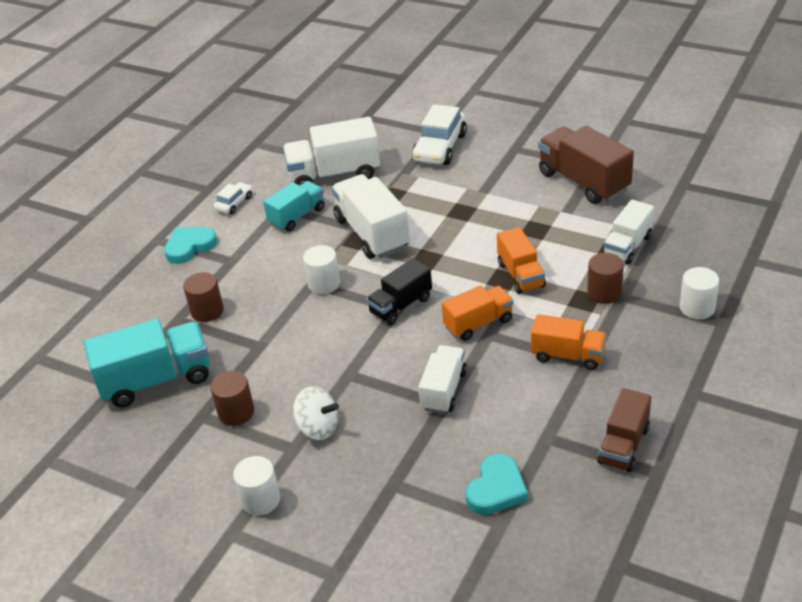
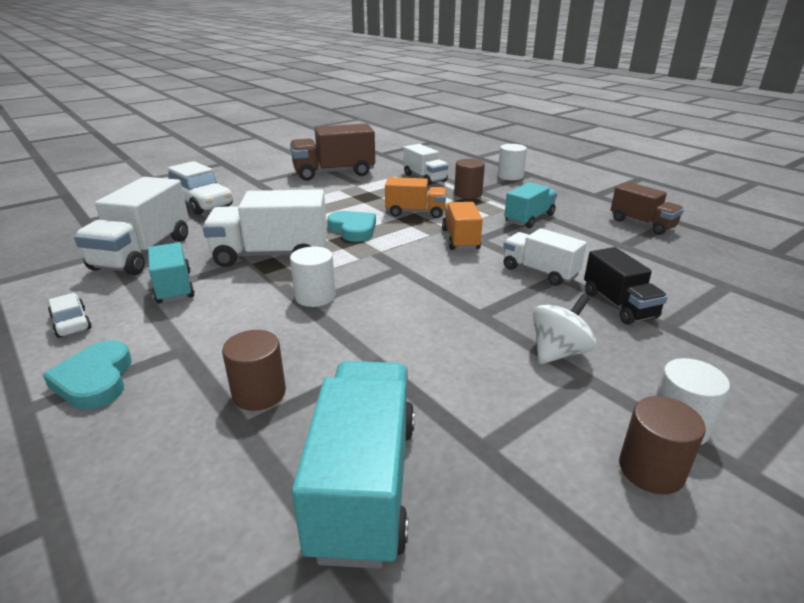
camera: 70 degrees left, 10 degrees down
brown cylinder [210,371,254,426] -> brown cylinder moved to [619,396,706,494]
black truck [366,258,432,325] -> black truck moved to [584,247,668,325]
turquoise heart [465,453,528,515] -> turquoise heart moved to [327,211,376,242]
orange truck [531,314,606,370] -> turquoise truck [504,182,557,228]

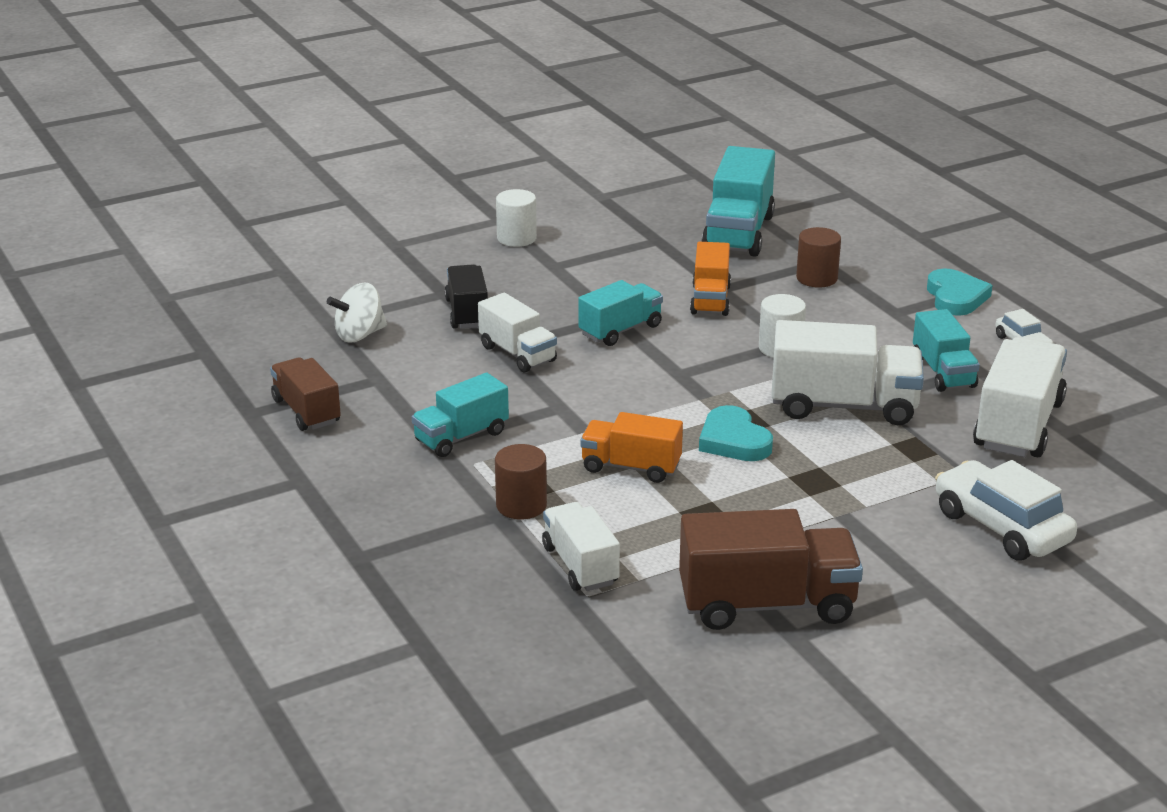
camera: 170 degrees left, 0 degrees up
orange truck [442,202,483,250] -> orange truck moved to [690,242,731,316]
white cylinder [498,144,527,180] -> none
white spinning top [533,294,597,364] -> white spinning top moved to [327,283,387,342]
brown cylinder [619,396,706,494] -> none
none -> turquoise truck [578,280,663,346]

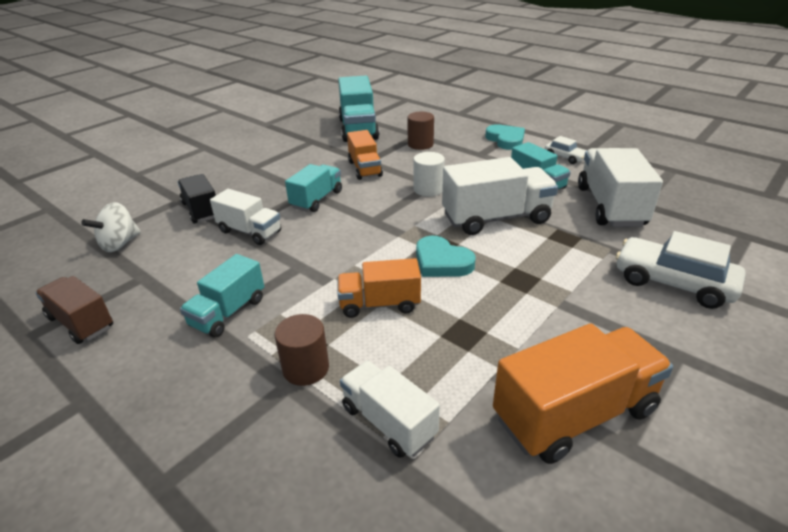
camera: 20 degrees left, 5 degrees up
white cylinder [496,189,537,247] -> none
brown truck [679,509,863,630] -> orange truck [493,323,673,464]

